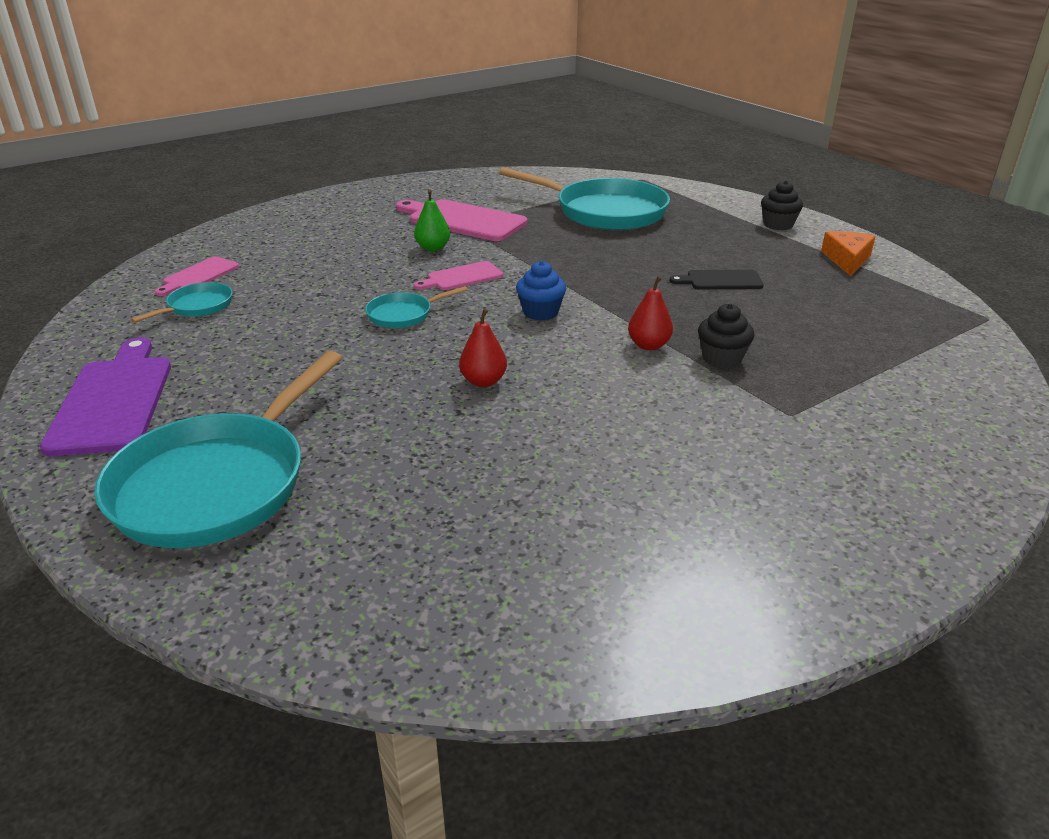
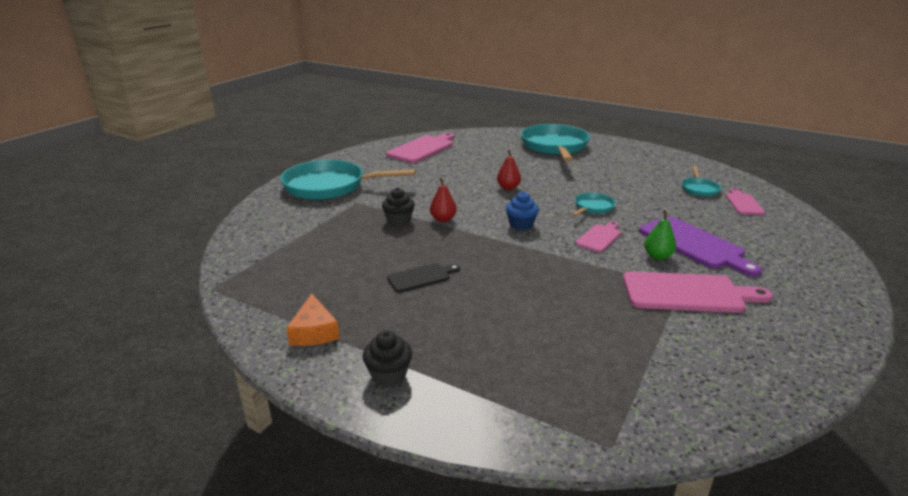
camera: 155 degrees right, 5 degrees down
purple cutting board [40,337,171,456] -> purple cutting board moved to [639,216,762,277]
turquoise pan [499,167,670,230] -> turquoise pan moved to [281,160,416,200]
none -> pink cutting board [386,132,454,163]

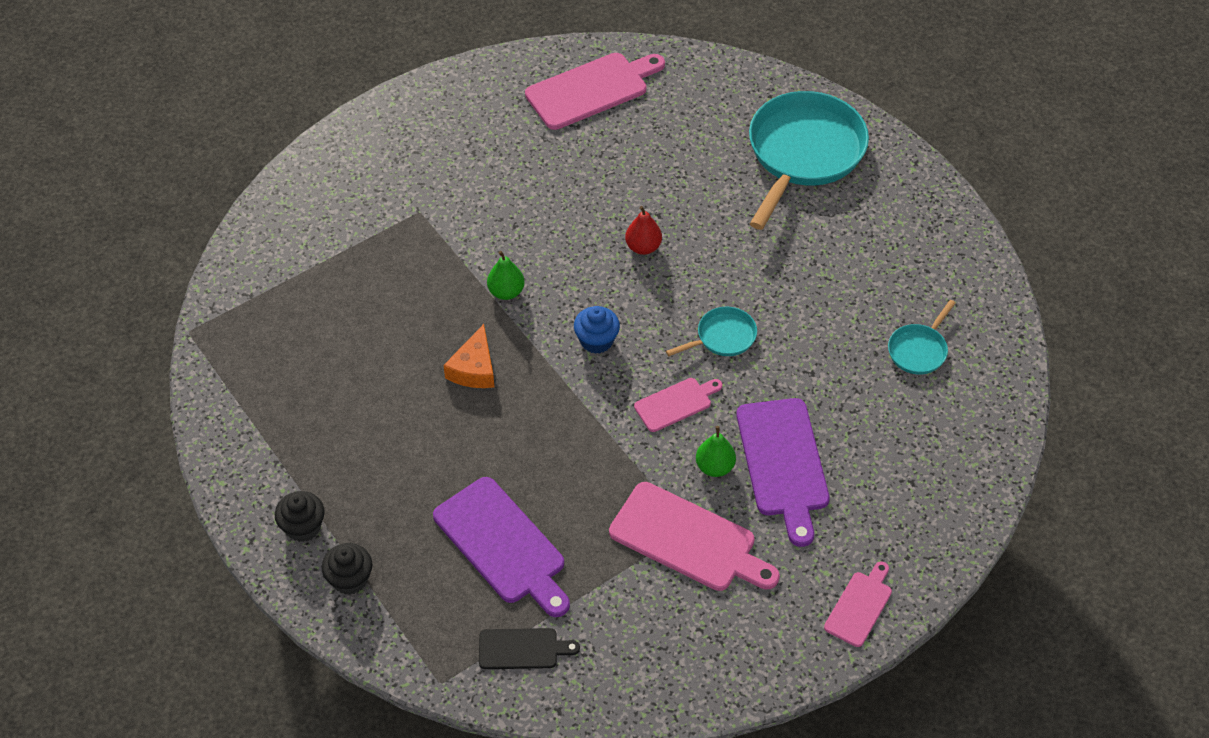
camera: 25 degrees right, 25 degrees up
turquoise pan [281,160,416,200] -> none
orange cheese [286,293,340,346] -> orange cheese moved to [443,324,494,388]
black cupcake [382,188,415,226] -> black cupcake moved to [322,543,373,595]
black cutting board [387,263,460,293] -> black cutting board moved to [479,628,580,669]
red pear [430,178,457,222] -> green pear [487,251,525,300]
pink cutting board [726,188,765,215] -> pink cutting board moved to [824,561,892,647]
none -> purple cutting board [433,477,570,617]

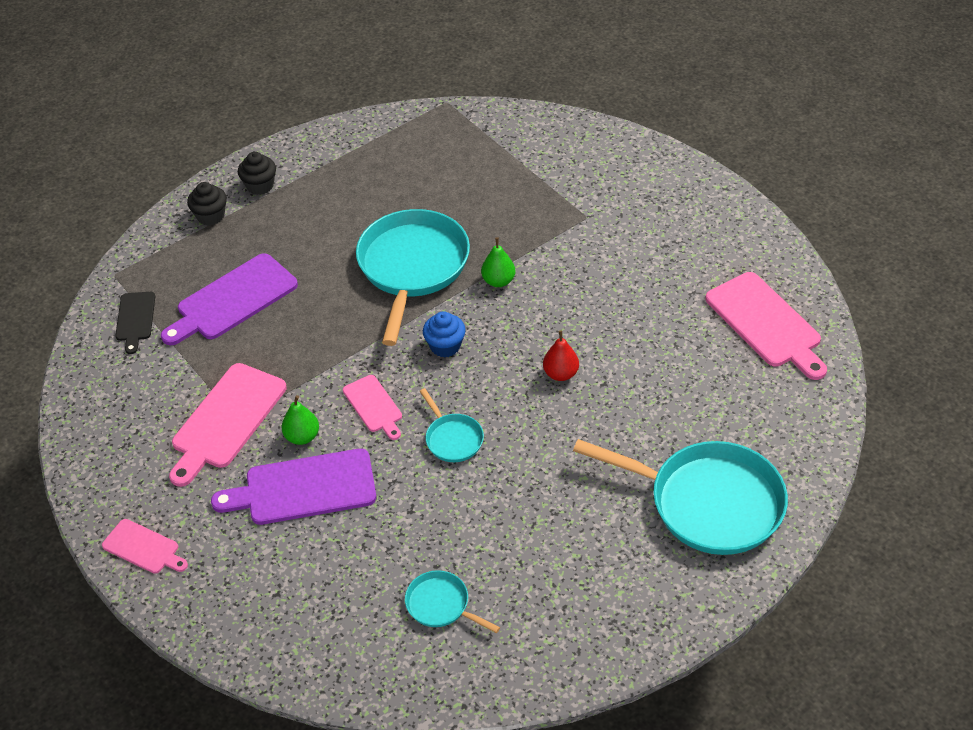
camera: 90 degrees right, 5 degrees down
orange cheese [443,324,494,388] -> turquoise pan [356,209,470,346]

